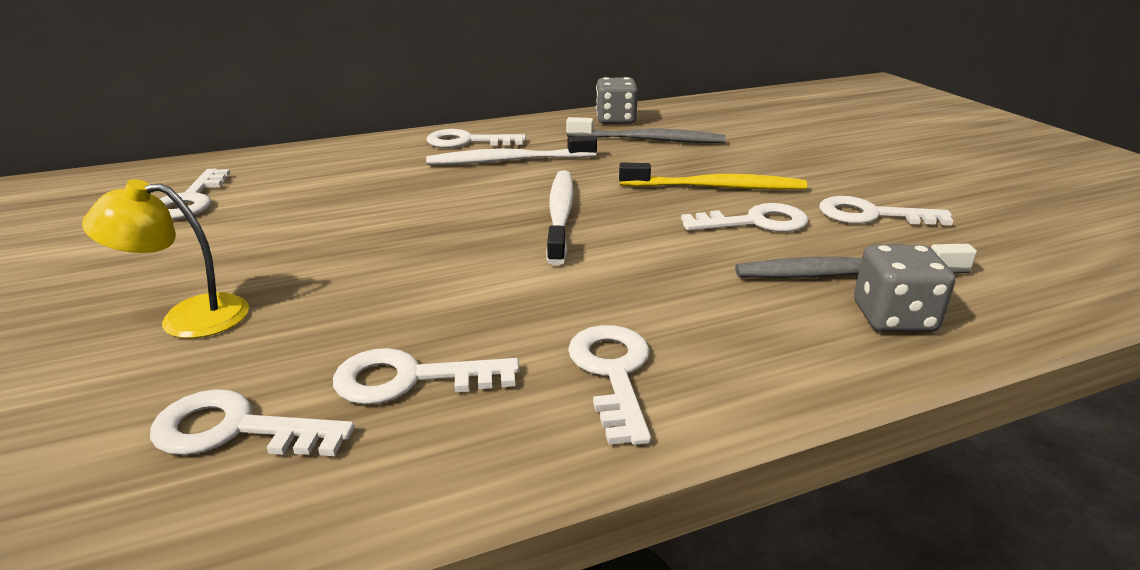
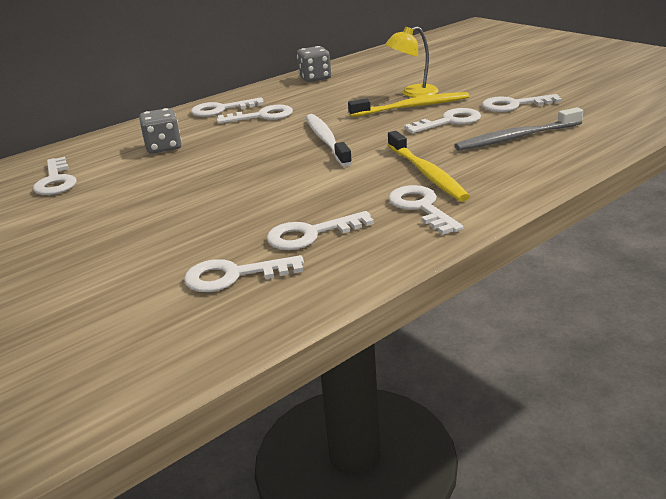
camera: 15 degrees left, 0 degrees up
yellow lamp [82,179,249,339] -> yellow lamp moved to [385,26,439,97]
white toothbrush [426,136,597,165] -> white key [217,105,293,124]
grey toothbrush [566,117,726,143] -> none
grey dice [854,244,955,332] -> grey dice moved to [139,108,182,154]
none -> yellow toothbrush [388,131,470,202]

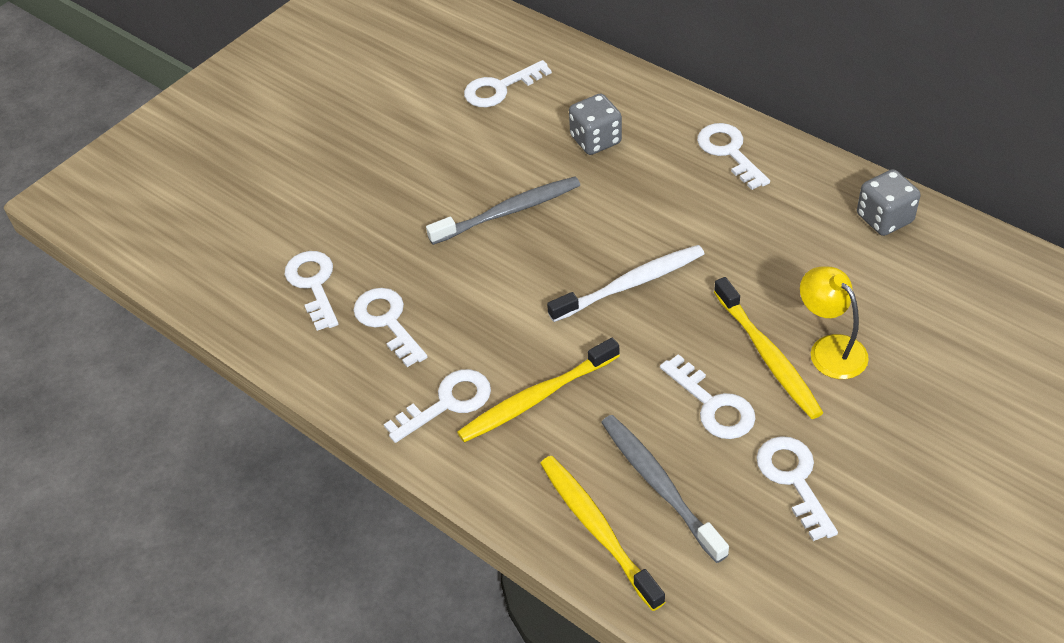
camera: 80 degrees right, 20 degrees up
white key [217,105,293,124] -> none
none -> grey toothbrush [426,177,580,245]
none -> yellow toothbrush [540,456,665,611]

